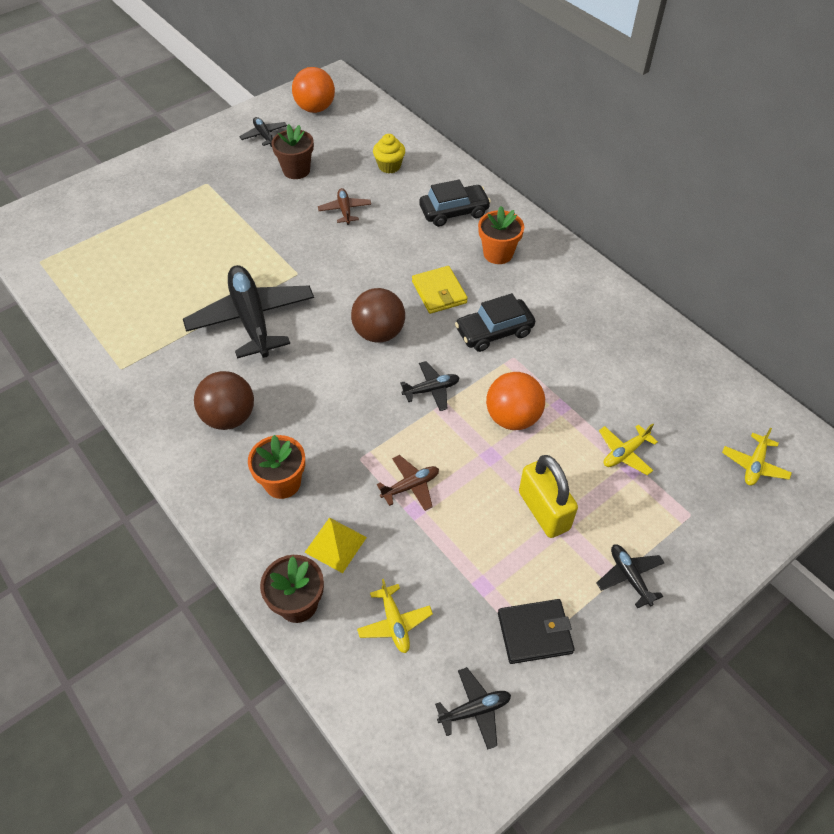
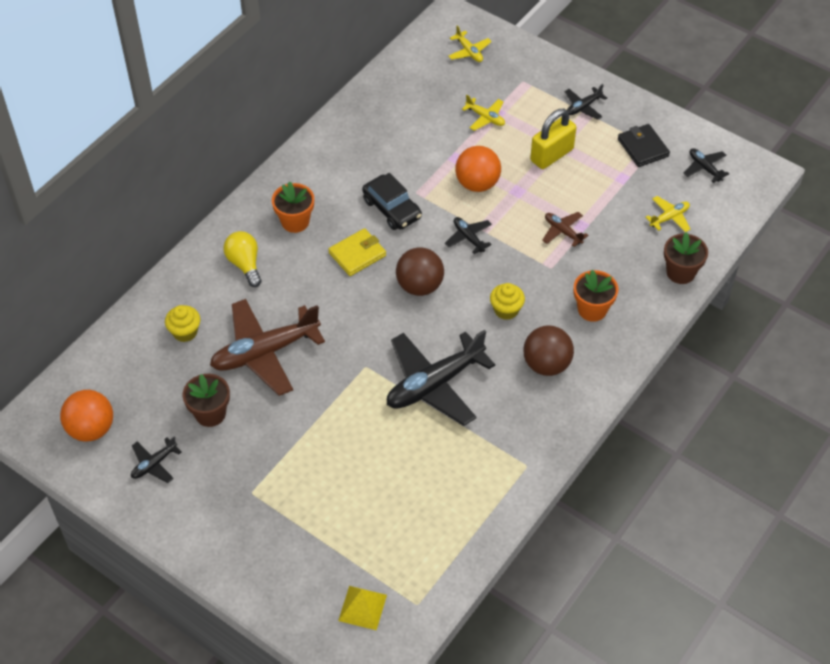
camera: 105 degrees left, 0 degrees up
yellow pyramid [304,518,367,573] -> yellow pyramid moved to [338,586,387,630]
brown plane [318,188,371,225] -> brown plane [210,299,325,396], size x2.18
black car [419,179,491,227] -> yellow light bulb [223,231,262,287]
yellow plane [722,428,792,486] -> yellow plane turned 45 degrees clockwise [448,25,492,62]
none -> yellow cupcake [490,283,525,320]

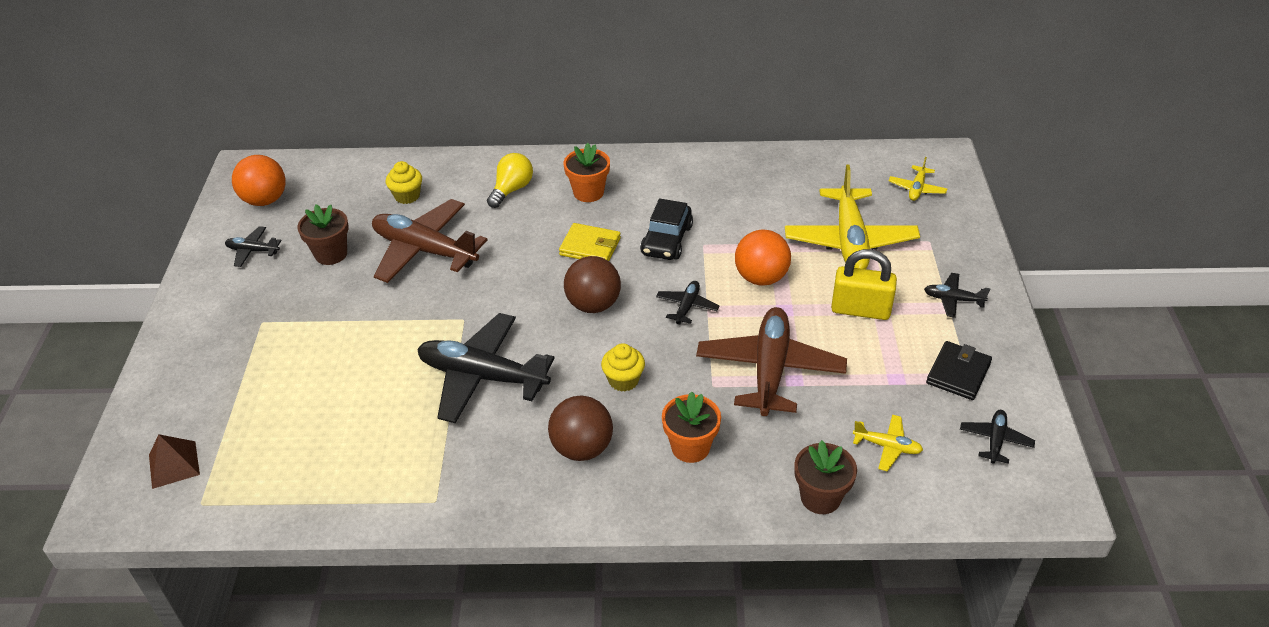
camera: 55 degrees right, 10 degrees down
yellow pyramid [338,586,387,630] -> brown pyramid [149,434,200,489]
yellow plane [462,95,505,131] -> yellow plane [785,164,920,269], size x2.18
brown plane [542,212,589,247] -> brown plane [696,307,847,416], size x2.18

